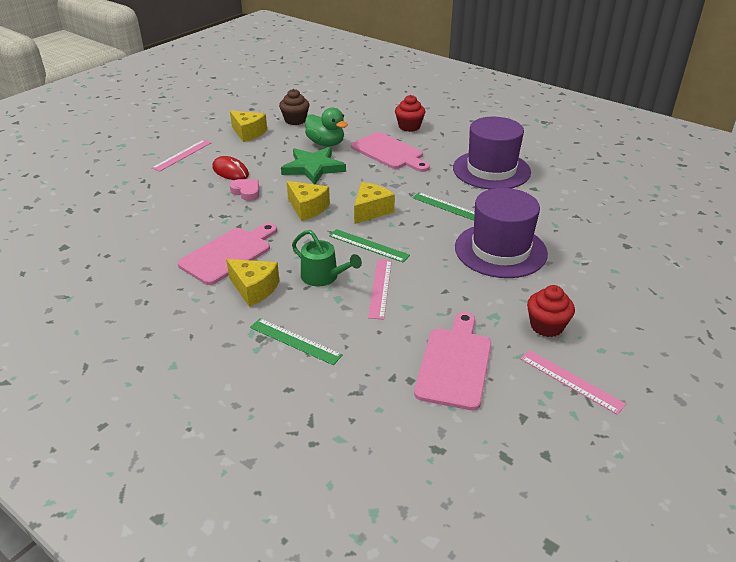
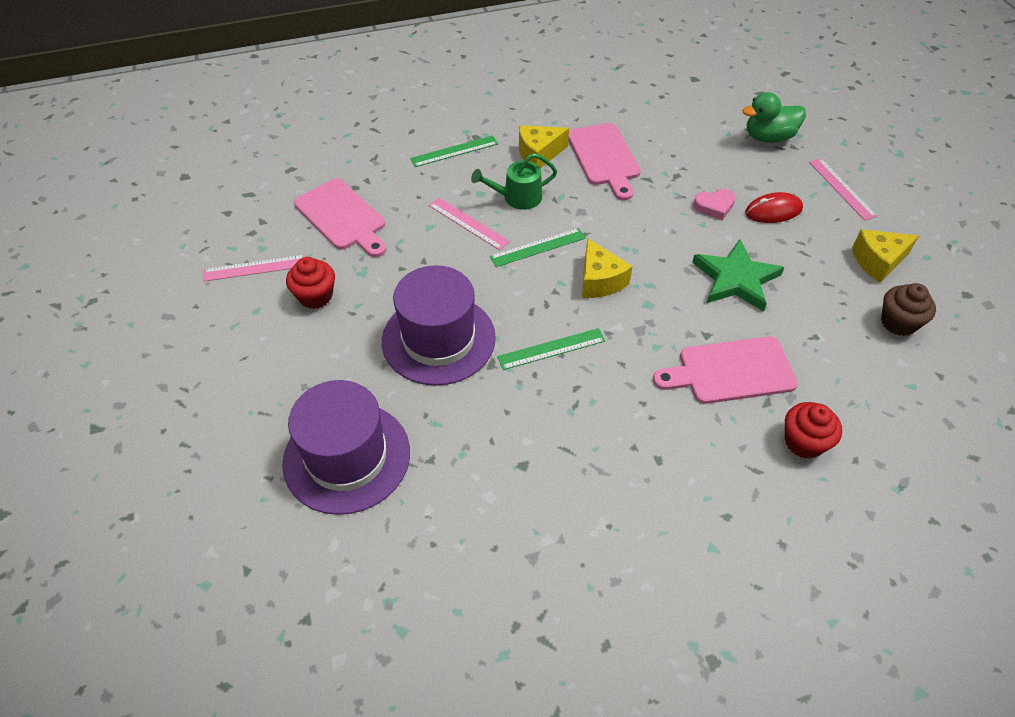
camera: 125 degrees right, 15 degrees up
yellow cheese [287,181,330,221] -> none
green duck [305,107,348,147] -> green duck moved to [742,92,806,143]
purple hat [453,117,531,189] -> purple hat moved to [282,380,410,515]

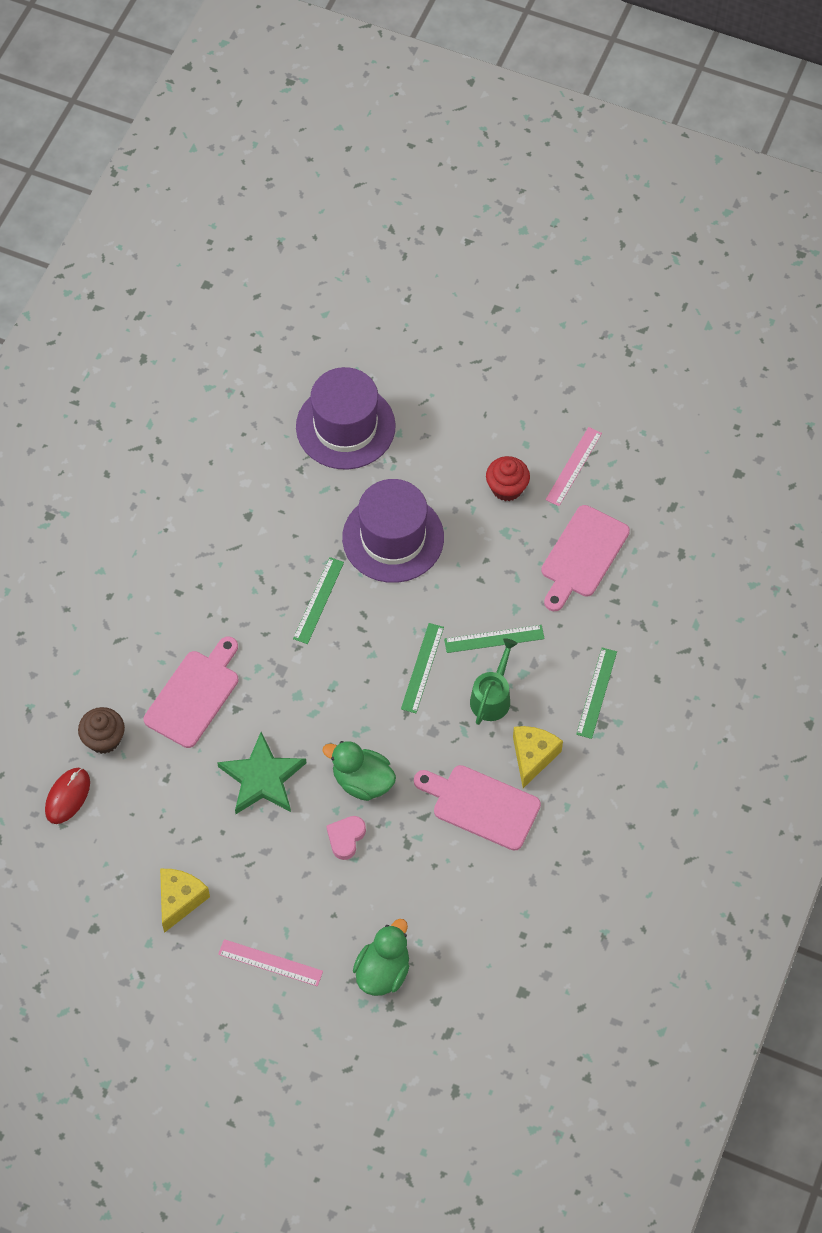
camera: 130 degrees right, 10 degrees up
pink cutting board [294,178,386,257] -> pink cutting board turned 60 degrees counterclockwise [541,505,630,611]
pink ruler [429,198,510,250] -> green ruler [444,625,545,653]
yellow cheese [582,238,633,298] -> none
red mouse [745,192,803,223] -> red mouse moved to [45,768,90,824]
red cupcake [785,402,842,459] -> none
brown cupcake [881,283,936,336] -> brown cupcake moved to [78,707,125,754]
none -> green duck [322,741,396,801]

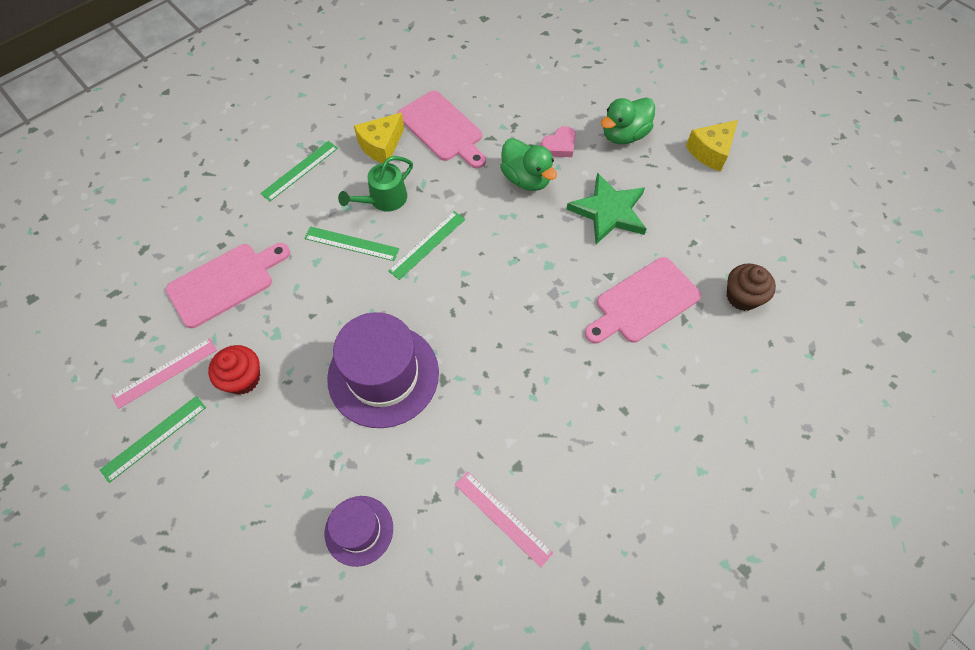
camera: 155 degrees left, 0 degrees up
red mouse [45,768,90,824] -> none
pink ruler [218,939,323,986] -> pink ruler moved to [455,471,553,567]
green ruler [293,557,344,644] -> green ruler moved to [100,396,206,483]
purple hat [296,367,396,469] -> purple hat [325,496,393,567], size x0.55
green duck [353,919,409,996] -> green duck moved to [601,97,655,144]

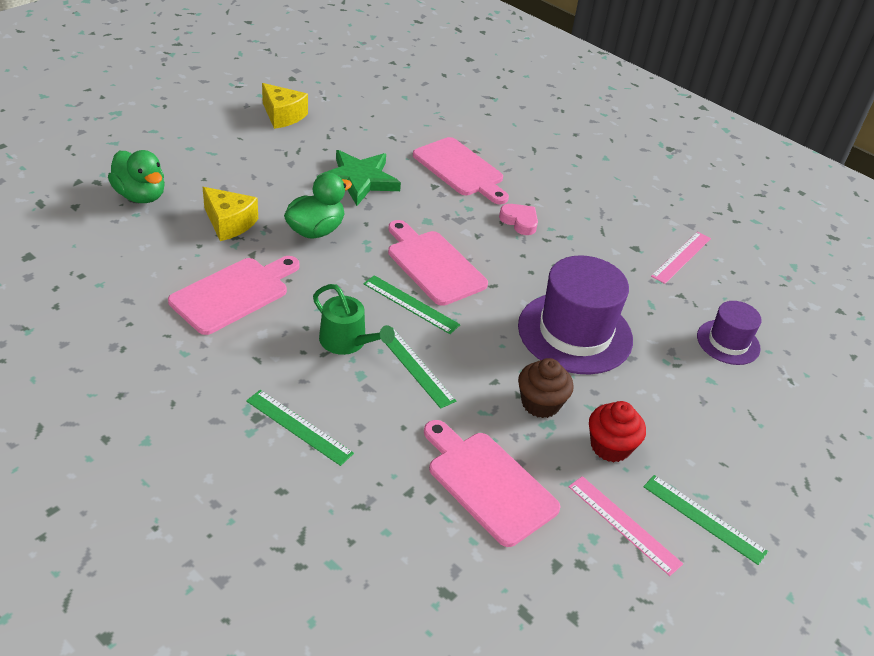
camera: 100 degrees left, 20 degrees down
green ruler [304,226,399,261] -> green ruler turned 45 degrees counterclockwise [379,327,456,409]
yellow cheese [354,113,404,163] -> yellow cheese moved to [203,187,258,241]
pink heart [541,126,576,157] -> pink heart moved to [499,204,538,235]
green duck [601,97,655,144] -> green duck moved to [108,150,165,203]
brown cupcake [727,263,776,311] -> brown cupcake moved to [518,358,574,418]
none -> pink cutting board [388,220,488,306]

